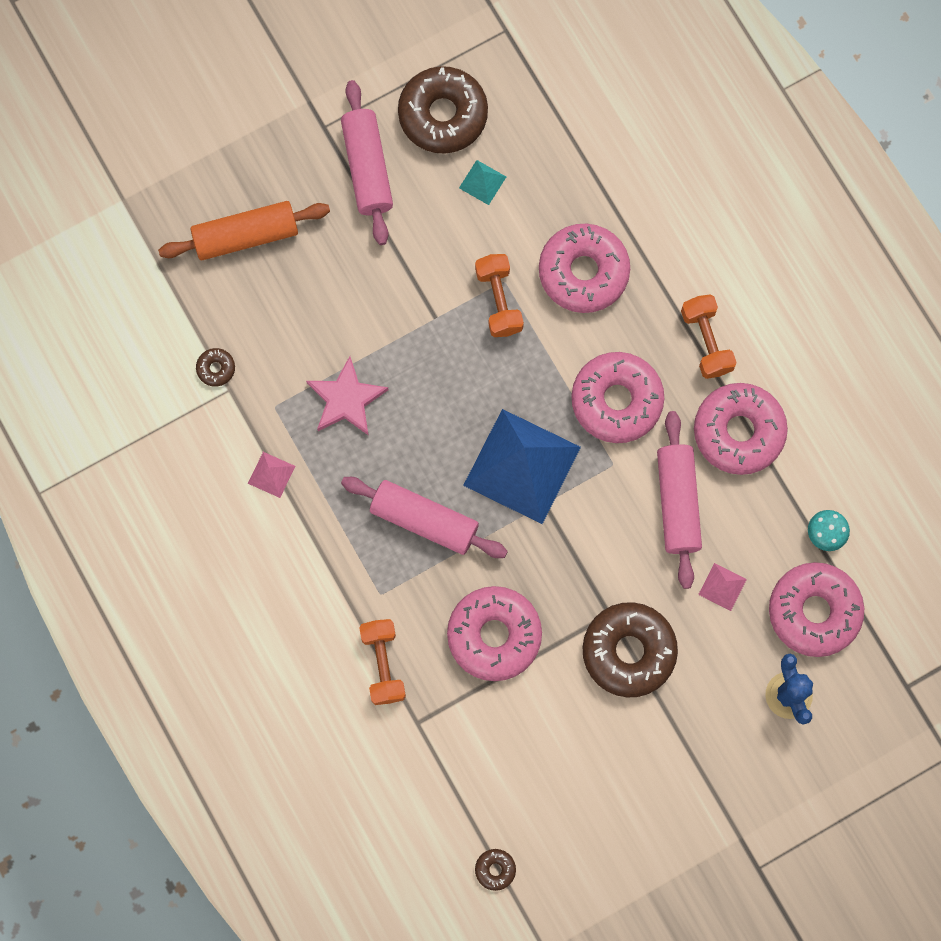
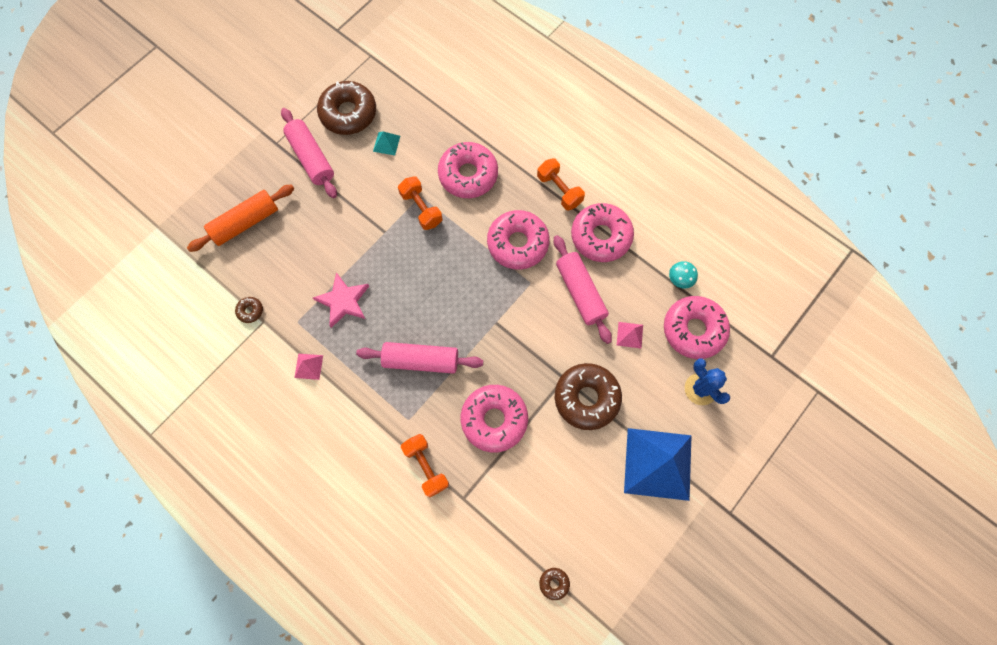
camera: 20 degrees left, 5 degrees down
blue pyramid [463,409,581,524] -> blue pyramid moved to [624,428,692,501]

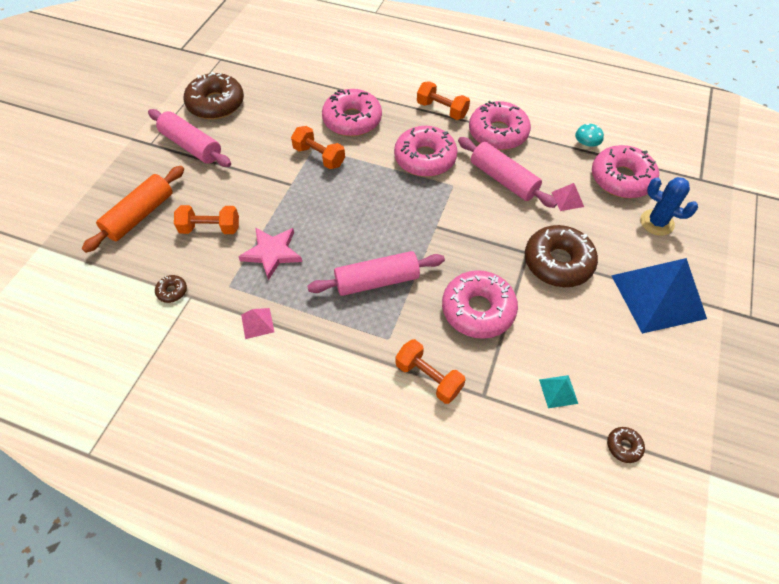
camera: 20 degrees left, 15 degrees down
turquoise pyramid [373,132,400,155] -> turquoise pyramid moved to [539,375,578,408]
none -> orange dumbbell [174,205,239,234]

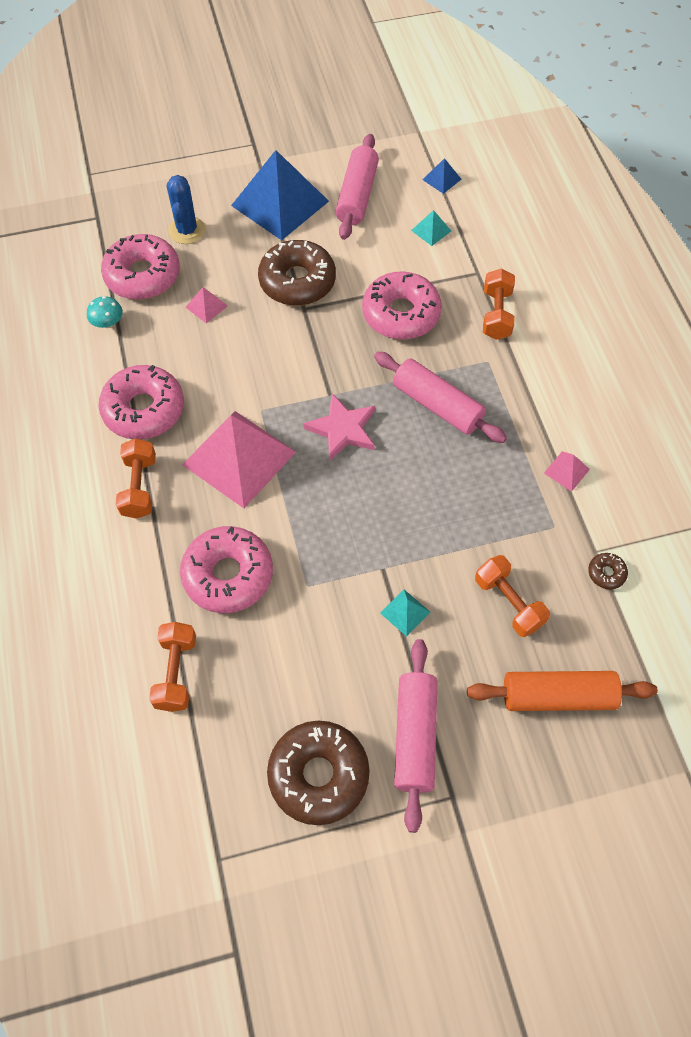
camera: 125 degrees left, 5 degrees up
pink star [238,228,302,281] -> pink star moved to [303,393,375,461]
orange dumbbell [291,126,345,169] -> orange dumbbell moved to [149,622,196,712]
pink donut [394,126,458,177] -> pink pyramid [182,411,296,508]
pink rolling pin [458,137,557,208] -> pink rolling pin moved to [335,134,379,240]
brown donut [607,427,645,463] -> blue pyramid [423,158,461,194]
none -> turquoise pyramid [380,590,430,637]

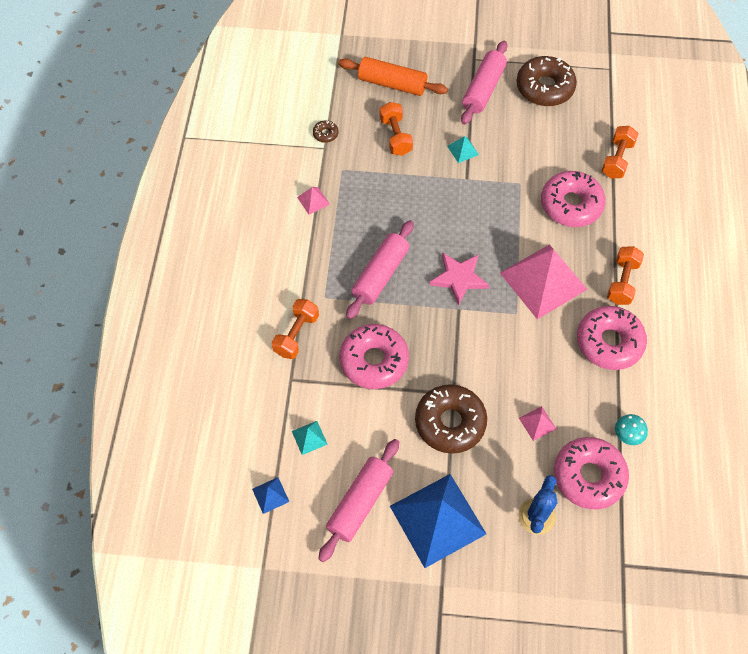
camera: 160 degrees left, 0 degrees up
pink rolling pin [374,352,507,443] -> pink rolling pin turned 60 degrees clockwise [346,220,414,319]

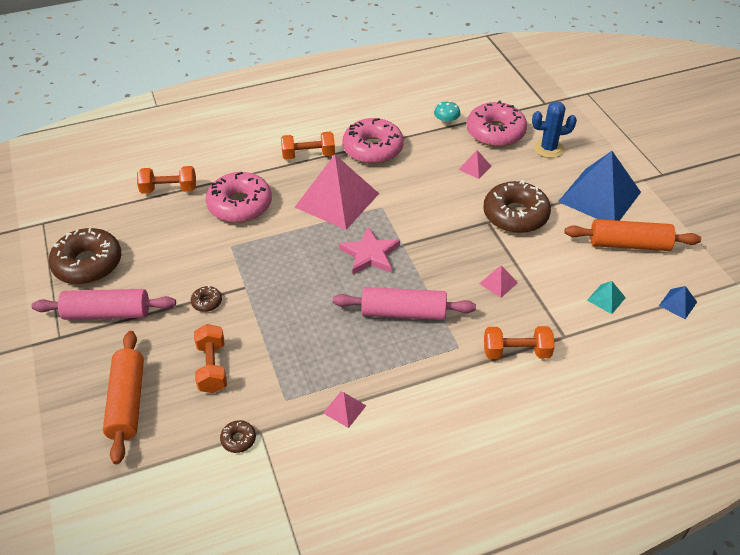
camera: 115 degrees left, 15 degrees down
pink rolling pin [318,439,399,562] -> orange rolling pin [565,219,701,251]
pink donut [339,324,409,389] -> pink pyramid [479,265,518,298]
orange dumbbell [380,102,413,156] -> orange dumbbell turned 60 degrees counterclockwise [194,324,227,393]
turquoise pyramid [447,136,479,163] -> brown donut [191,286,222,312]

